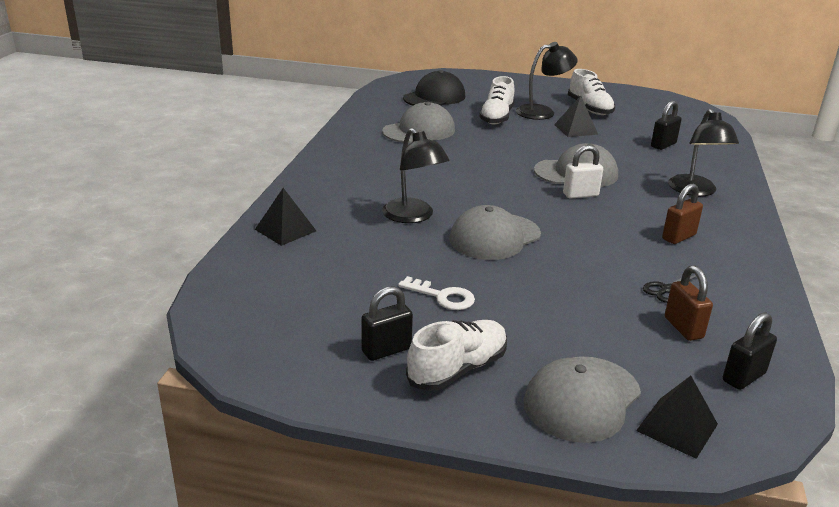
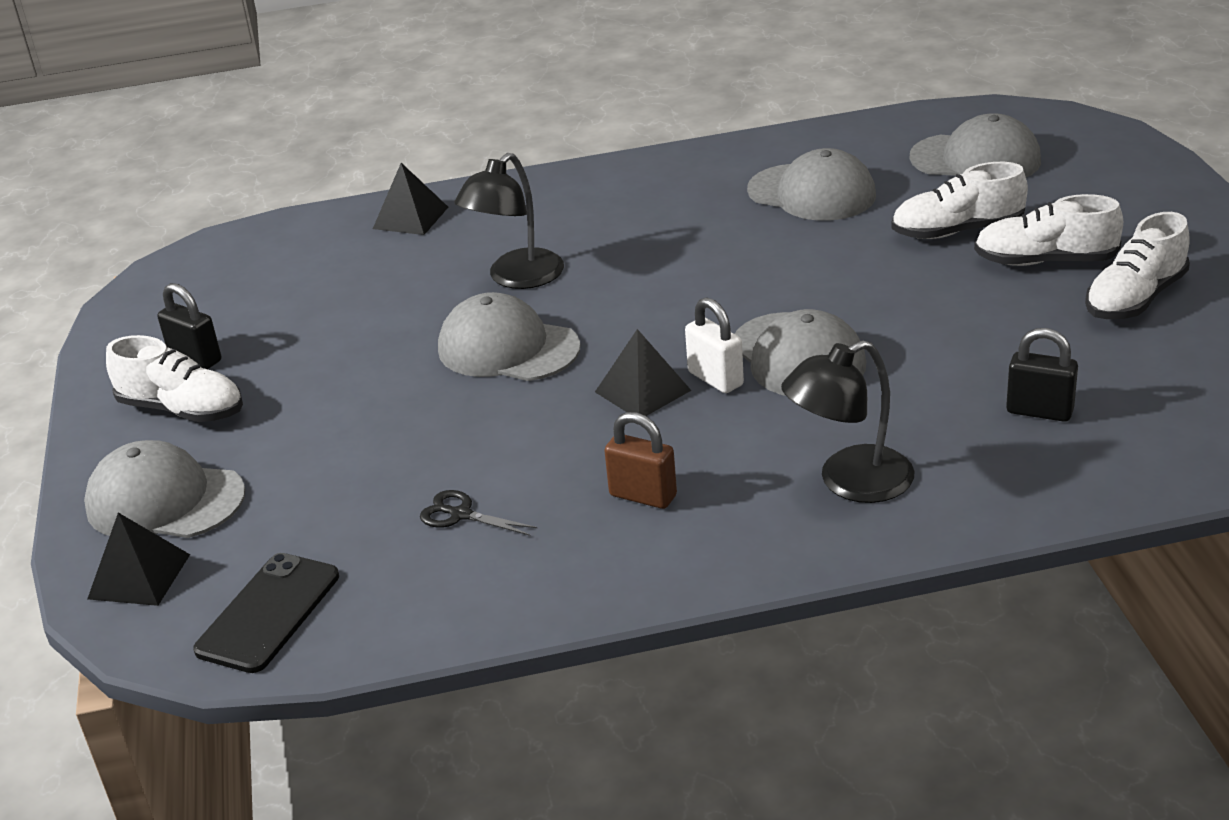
camera: 70 degrees right, 5 degrees up
white key [398,276,475,310] -> none
black cap [403,70,465,106] -> grey cap [910,114,1041,177]
black lamp [516,42,578,120] -> white shoe [974,194,1123,266]
black pyramid [554,96,598,137] -> black pyramid moved to [595,329,692,416]
brown padlock [665,266,713,341] -> none
black padlock [723,312,777,390] -> black phone [193,553,339,673]

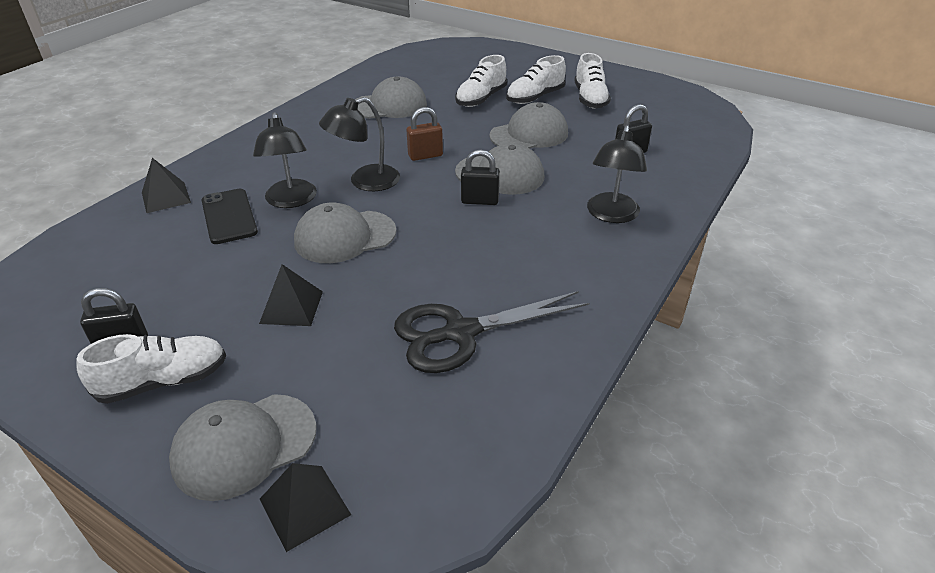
camera: 50 degrees left, 5 degrees up
black phone [193,553,339,673] -> black phone moved to [202,189,258,244]
black scissors [420,490,538,536] -> black scissors [394,291,589,373], size x2.30
black pyramid [595,329,692,416] -> black pyramid moved to [259,264,323,326]
brown padlock [604,412,677,509] -> brown padlock moved to [406,107,443,161]
white padlock [685,297,744,393] -> black padlock [461,150,500,205]
grey cap [910,114,1041,177] -> grey cap moved to [489,102,568,149]
none -> black lamp [319,97,400,191]

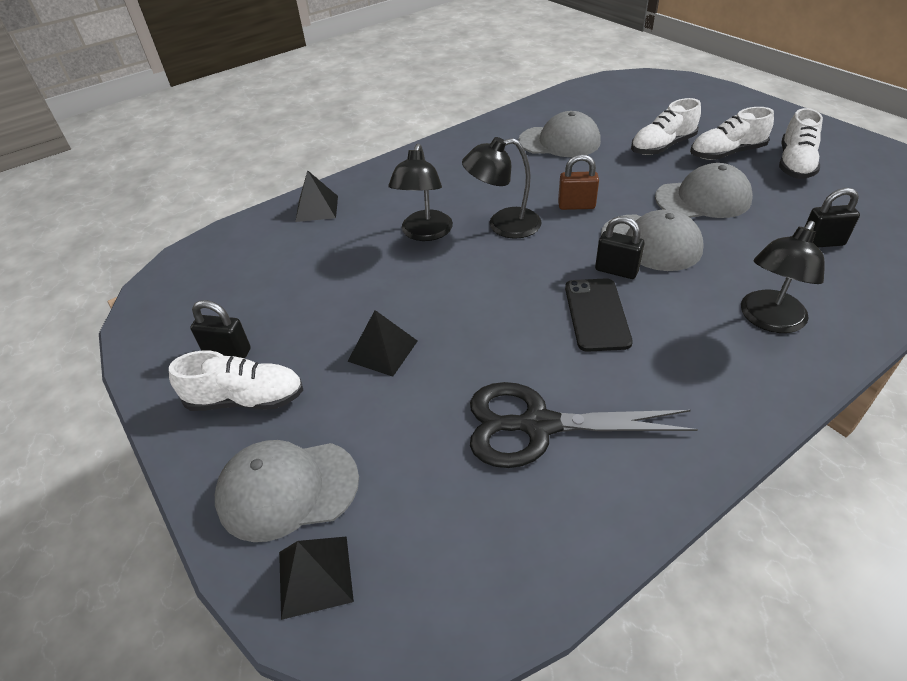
camera: 25 degrees right, 5 degrees up
black phone [202,189,258,244] -> black phone moved to [565,278,633,352]
grey cap [294,202,396,263] -> none

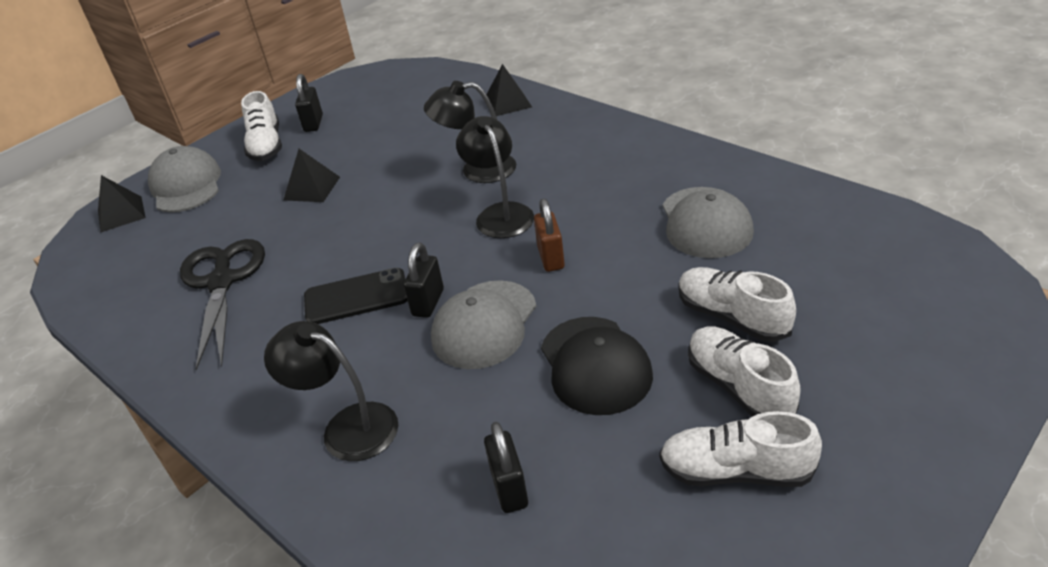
camera: 80 degrees right, 5 degrees down
grey cap [655,163,753,218] -> black cap [541,317,653,415]

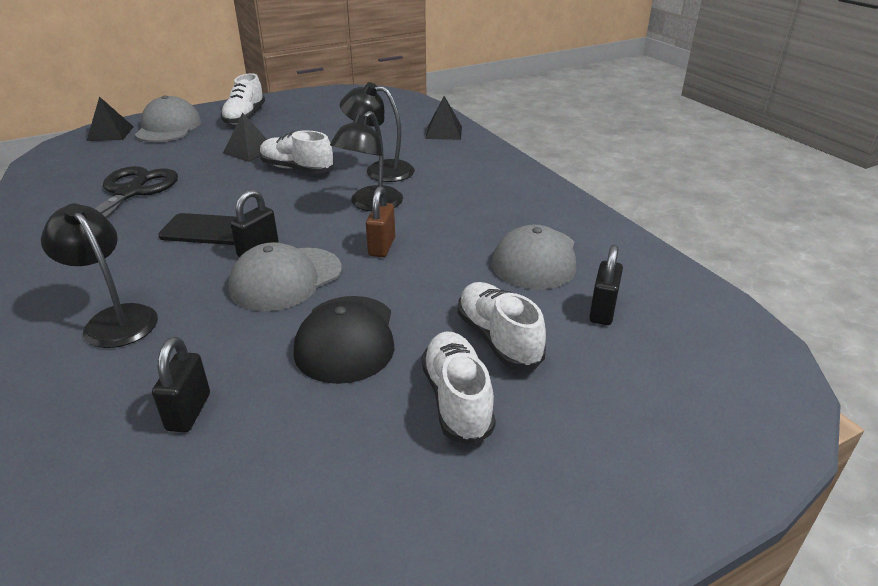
camera: 15 degrees right, 5 degrees down
black padlock [295,74,323,132] -> black padlock moved to [589,245,623,325]
black lamp [456,116,534,238] -> black lamp turned 150 degrees counterclockwise [330,111,403,211]
white shoe [660,411,822,487] -> white shoe moved to [260,130,334,174]

